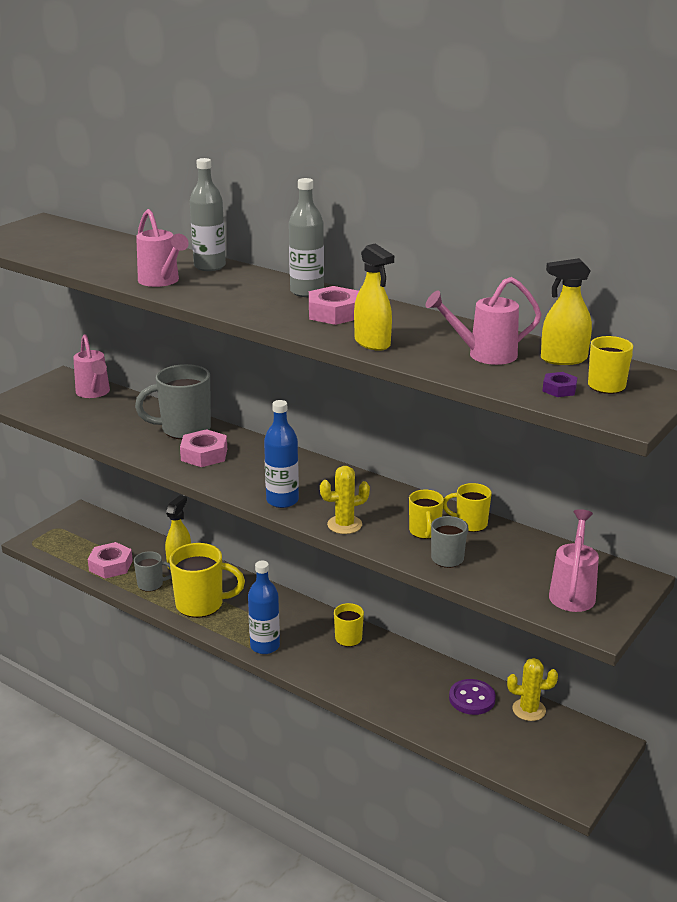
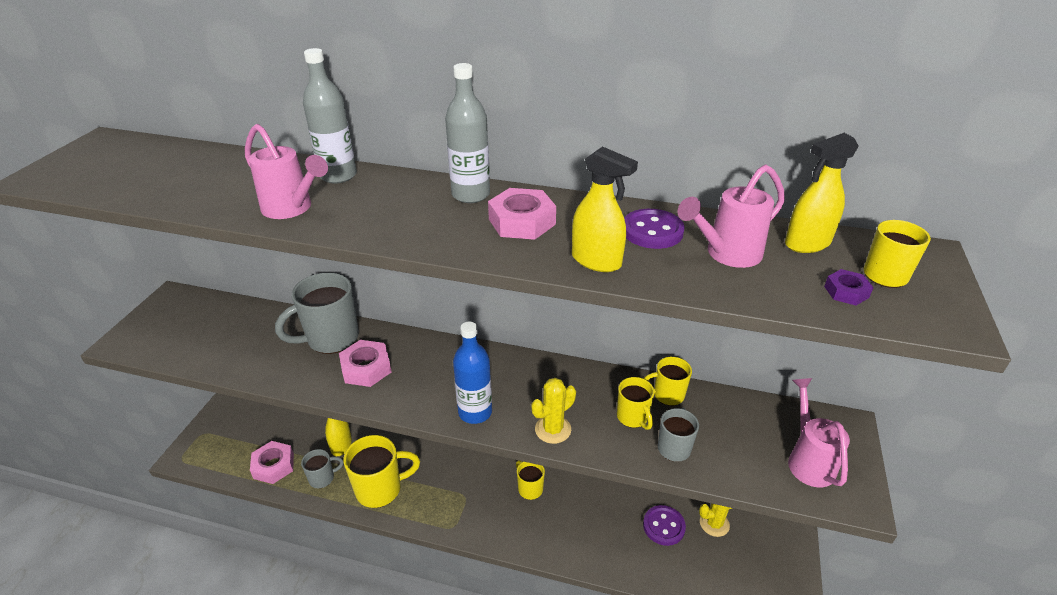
camera: 20 degrees left, 10 degrees up
pink watering can [73,334,110,398] -> none
blue bottle [248,561,280,654] -> none
none -> purple button [624,209,685,249]

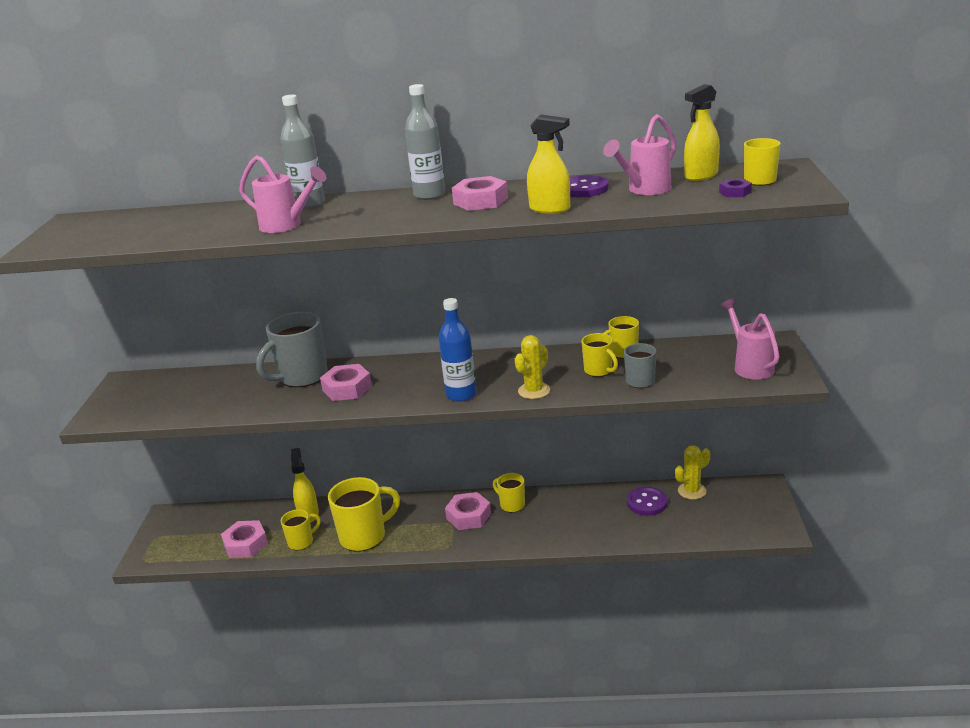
camera: 10 degrees left, 10 degrees down
grey mug [301,449,344,489] -> yellow mug [281,509,321,550]
none -> pink nut [445,492,491,530]

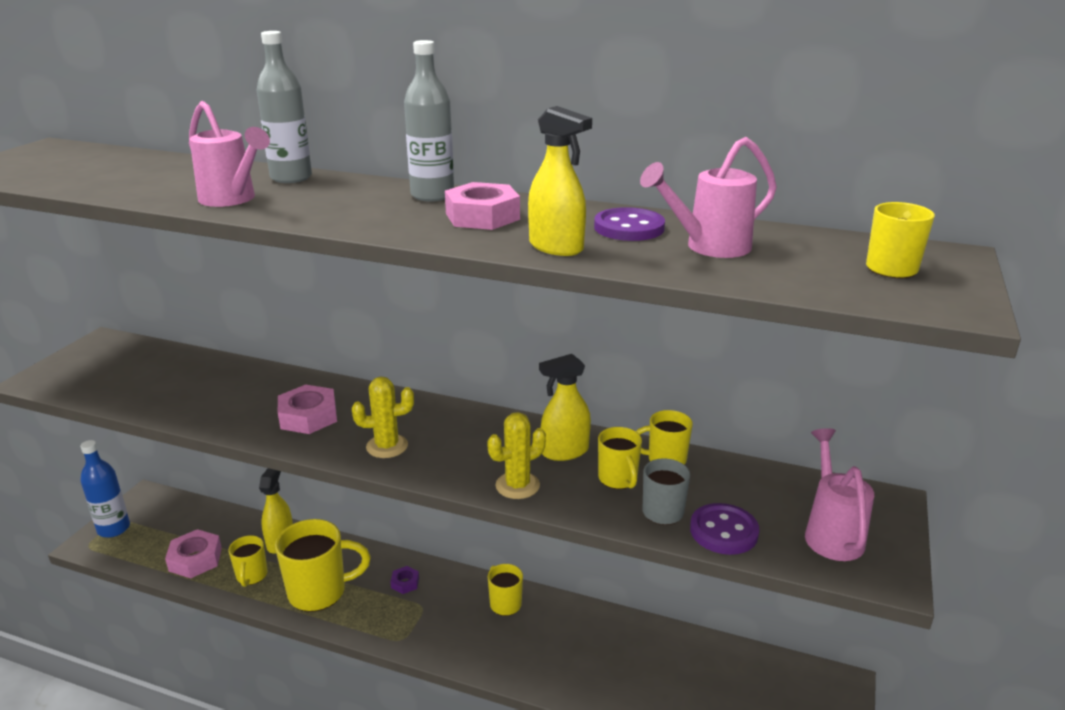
camera: 15 degrees right, 0 degrees up
grey mug [256,312,328,387] -> none
yellow mug [281,509,321,550] -> yellow mug turned 105 degrees clockwise [228,535,268,587]
blue bottle [439,298,476,402] -> blue bottle moved to [80,440,130,538]
pink nut [445,492,491,530] -> none
purple button [627,487,667,516] -> purple button moved to [690,503,759,555]
yellow cactus [675,445,710,499] -> yellow cactus moved to [352,376,414,458]
yellow spray bottle [684,84,720,181] -> yellow spray bottle moved to [539,354,591,461]
purple nut [719,179,752,197] -> purple nut moved to [390,566,419,594]

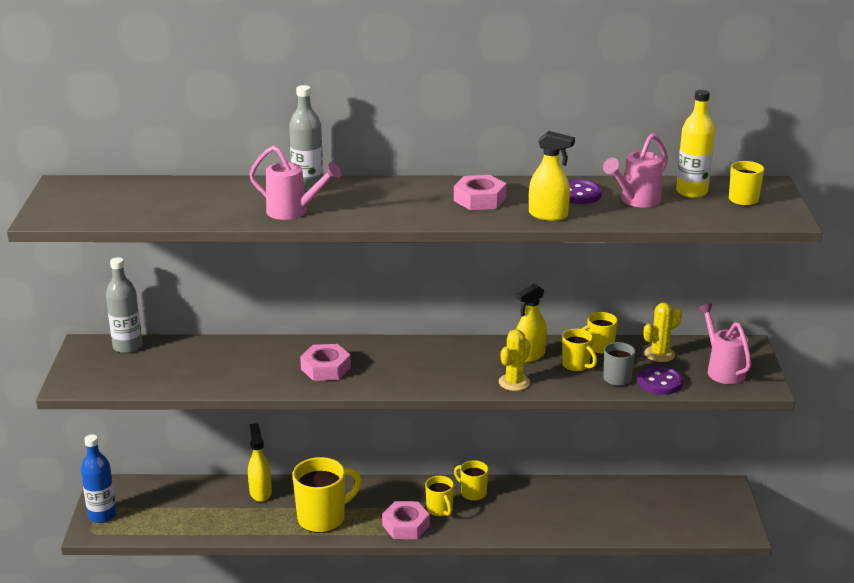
camera: 20 degrees left, 0 degrees up
pink nut [165,529,222,578] -> pink nut moved to [382,501,430,539]
yellow mug [228,535,268,587] -> yellow mug moved to [425,476,454,517]
yellow cactus [352,376,414,458] -> yellow cactus moved to [644,302,682,362]
purple nut [390,566,419,594] -> none
grey bottle [404,40,454,202] -> grey bottle moved to [106,257,142,353]
none -> yellow bottle [676,90,715,198]

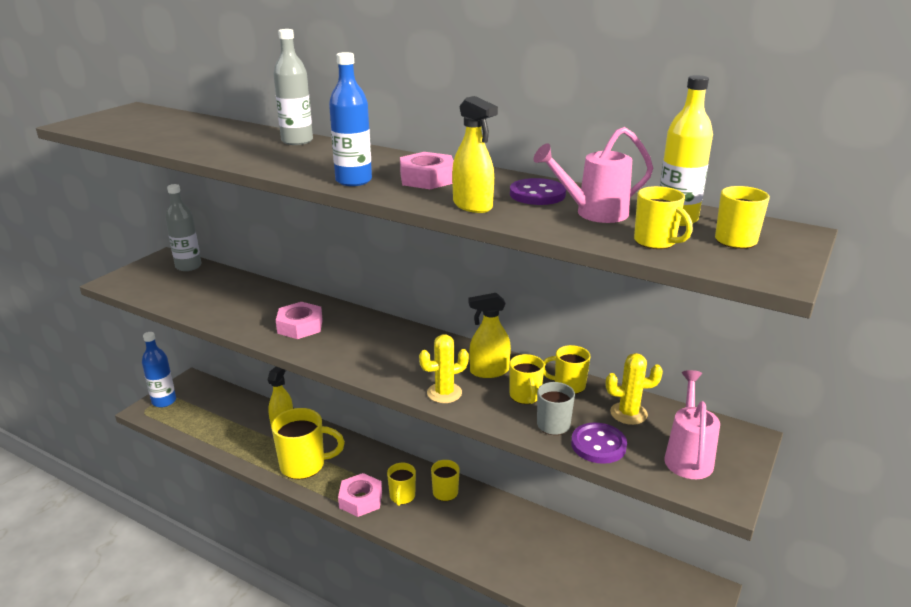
camera: 30 degrees right, 0 degrees up
pink watering can [249,145,341,220] -> none
none -> blue bottle [329,52,372,186]
none -> yellow mug [634,186,693,249]

